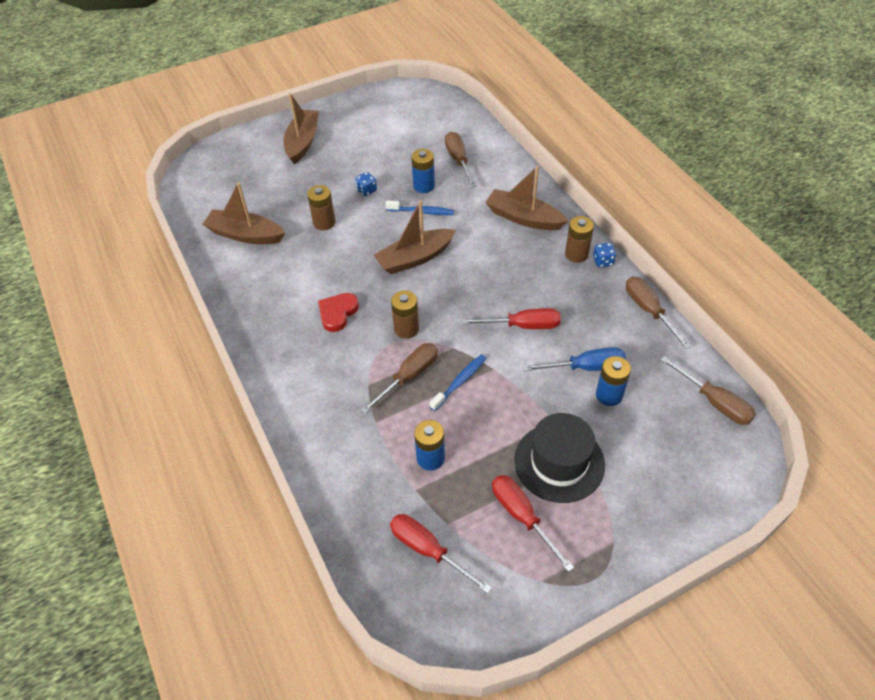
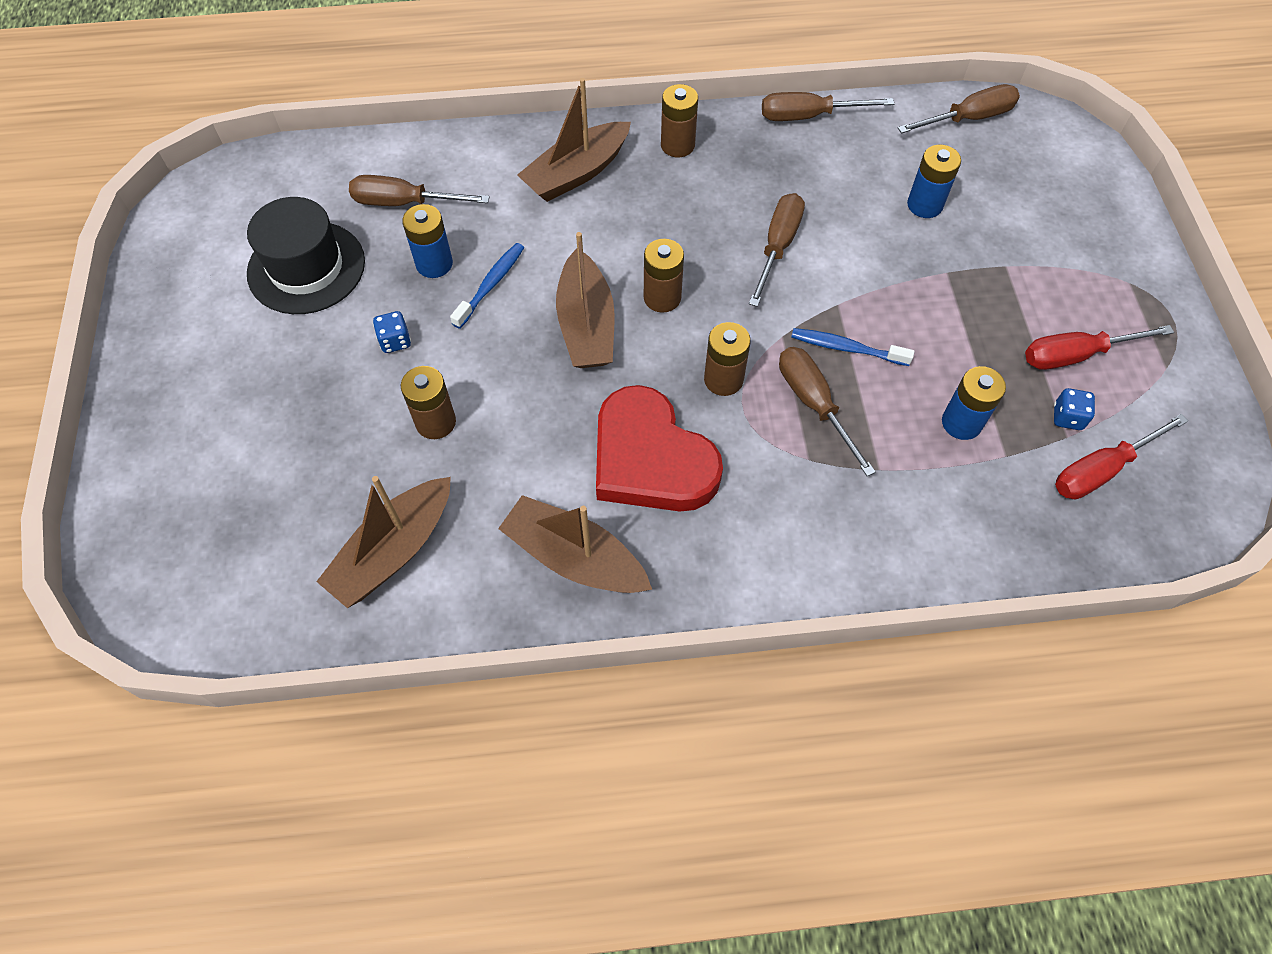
camera: 70 degrees left, 10 degrees up
brown boat [284,93,319,164] -> brown boat moved to [498,495,652,593]
red heart [318,293,359,332] -> red heart [596,385,723,512], size x1.87
blue toothbrush [430,354,487,411] -> blue toothbrush turned 45 degrees counterclockwise [791,328,914,366]
red screwdriver [461,308,561,329] -> brown screwdriver [749,193,805,307]
black hat [514,413,605,503] -> black hat moved to [247,197,365,314]
blue screwdriver [523,347,626,371] -> none
blue dice [593,243,616,267] -> blue dice moved to [1054,388,1095,430]
none -> brown battery [644,239,684,313]

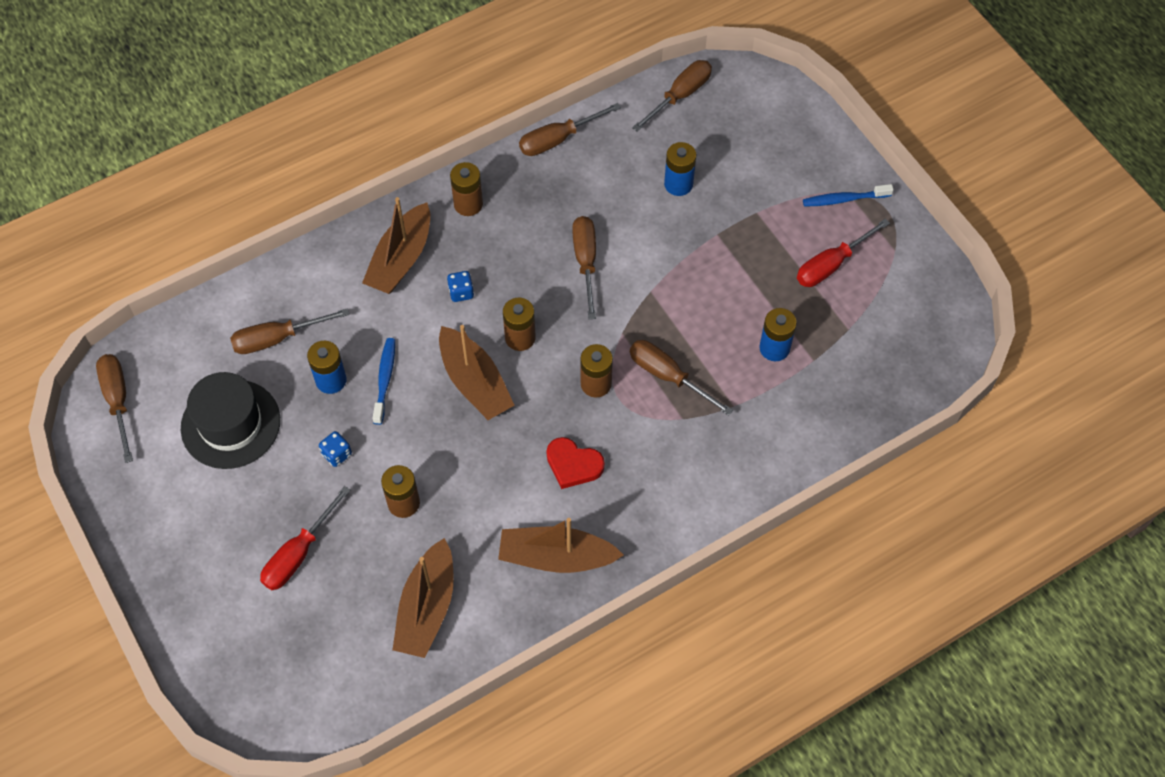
camera: 25 degrees left, 0 degrees up
red heart [596,385,723,512] -> red heart [546,437,605,489], size x0.53
blue toothbrush [791,328,914,366] -> blue toothbrush moved to [803,184,894,207]
blue dice [1054,388,1095,430] -> blue dice moved to [447,271,474,302]
red screwdriver [1055,414,1188,499] -> red screwdriver moved to [260,486,351,590]
none -> brown screwdriver [96,354,133,463]

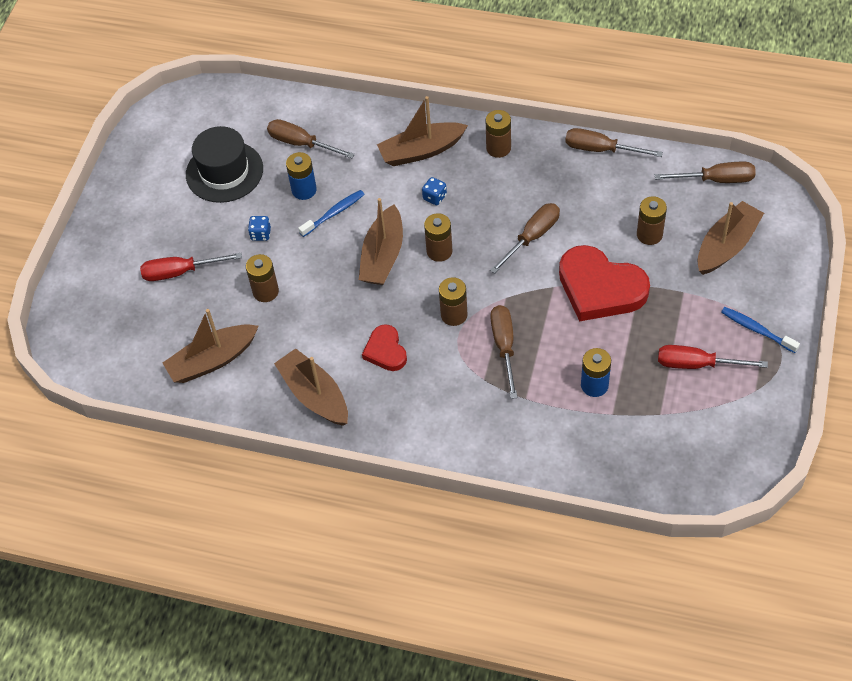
camera: 50 degrees right, 5 degrees down
brown screwdriver [96,354,133,463] -> none
blue battery [664,142,696,196] -> brown battery [637,196,667,245]
none -> red heart [559,245,650,321]
none -> brown boat [697,201,764,275]

